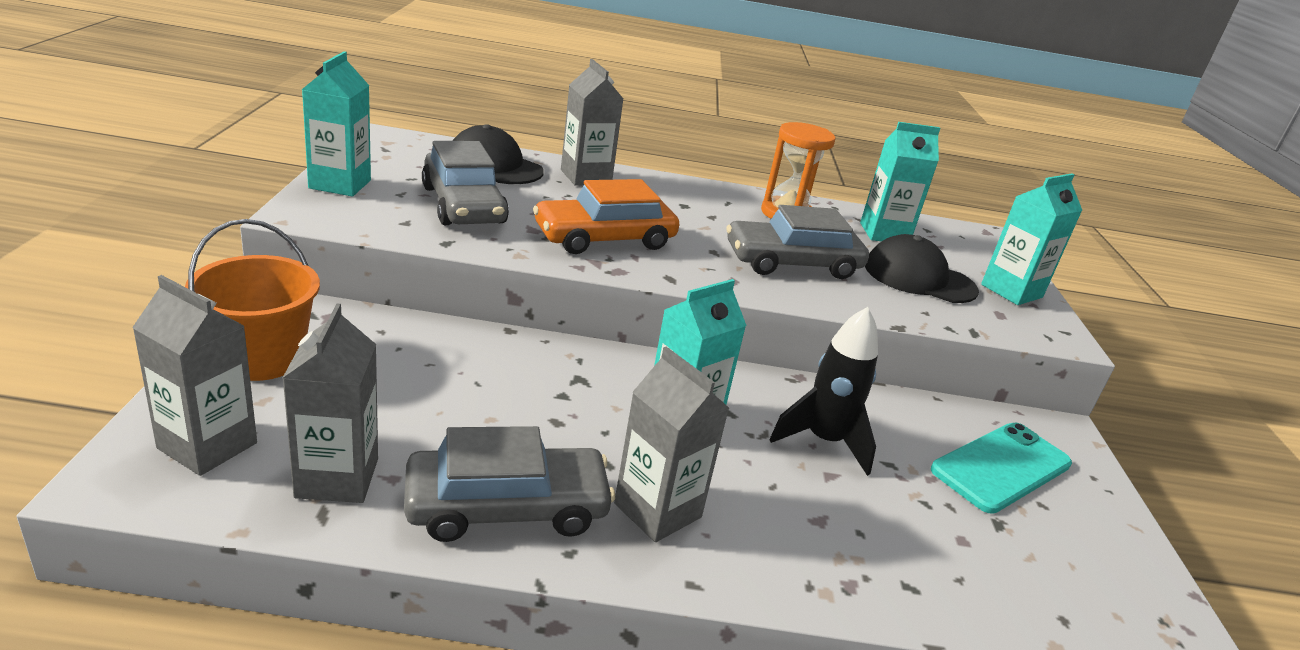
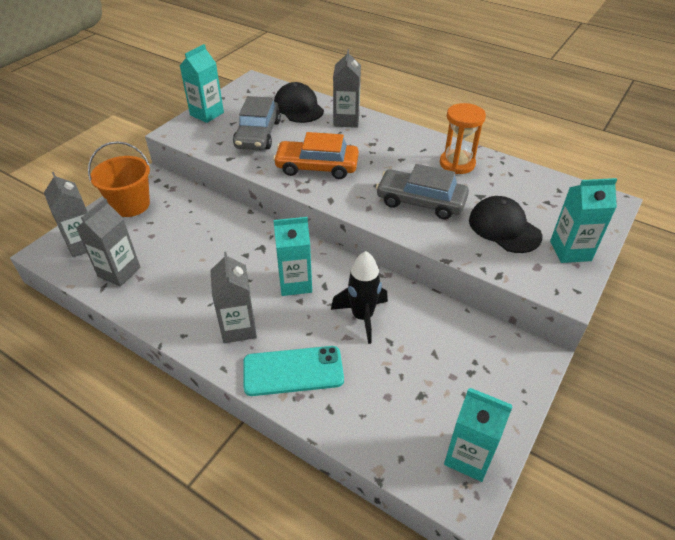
camera: 35 degrees right, 15 degrees up
grey car [404,426,615,542] -> none
turquoise carton [860,122,940,241] -> turquoise carton moved to [444,388,512,482]
turquoise phone [931,423,1072,514] -> turquoise phone moved to [243,346,344,396]

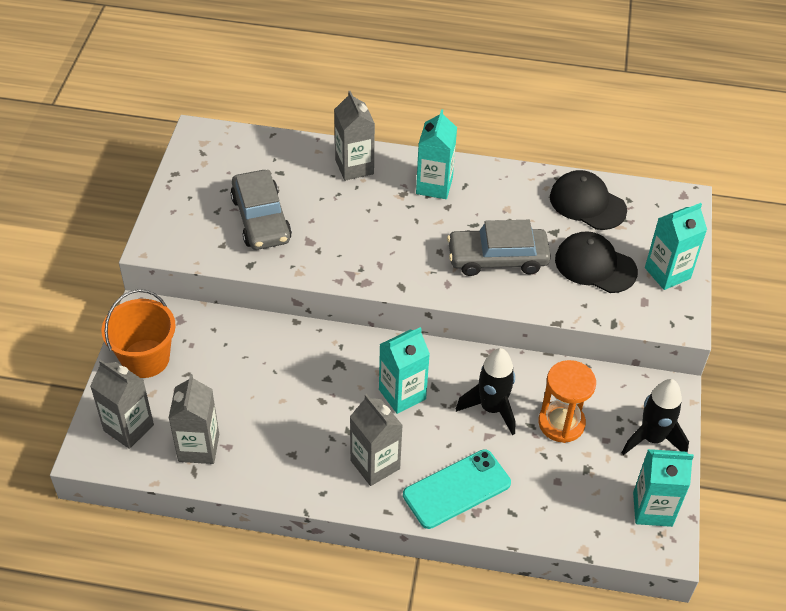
camera: 25 degrees left, 5 degrees up
turquoise carton [180,44,224,123] -> turquoise carton moved to [416,109,457,199]
orange car [273,132,359,179] -> none
black cap [274,82,324,123] -> black cap moved to [550,170,627,230]
orange hourglass [440,103,486,174] -> orange hourglass moved to [538,360,596,443]
none -> black rocket [622,379,689,455]

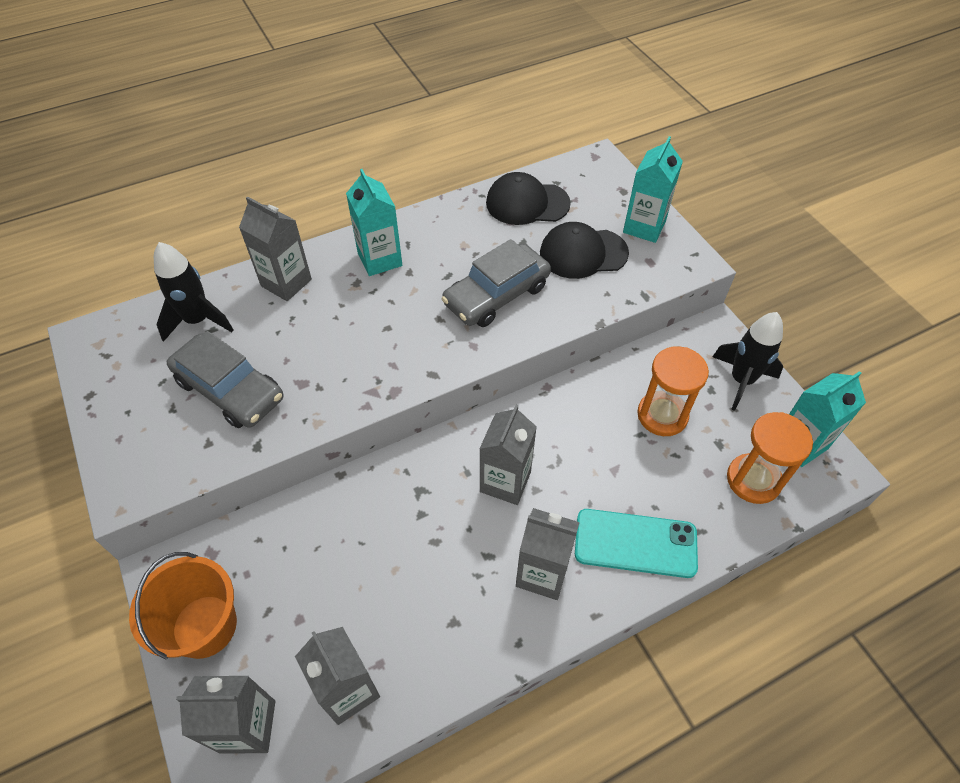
camera: 35 degrees left, 5 degrees up
turquoise carton [379,327,430,414] -> grey carton [480,405,537,505]
turquoise phone [403,449,511,529] -> turquoise phone turned 75 degrees clockwise [575,509,698,578]
black rocket [456,348,516,435] -> black rocket moved to [154,242,233,342]
none -> orange hourglass [727,412,813,504]

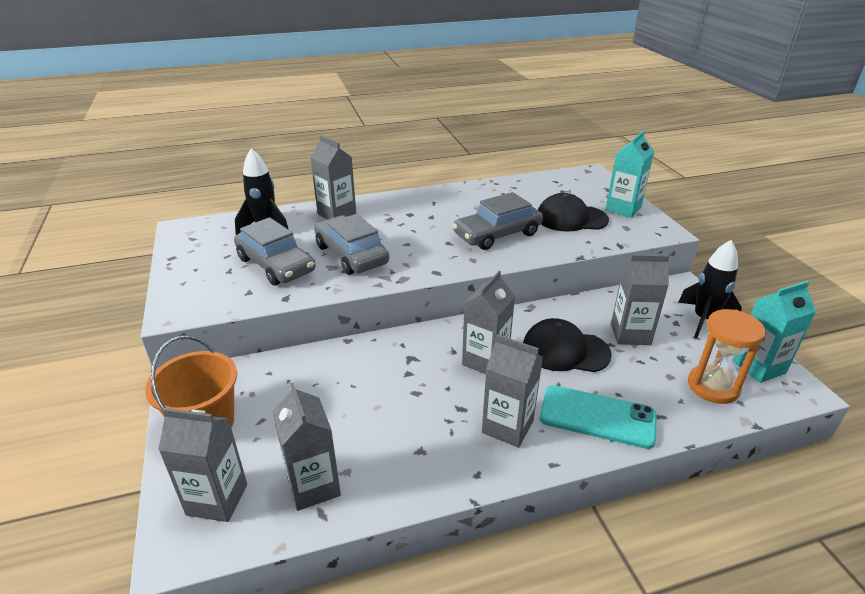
camera: 10 degrees right, 20 degrees down
turquoise carton [346,169,402,276] -> none
black cap [486,172,571,225] -> black cap moved to [523,318,612,372]
orange hourglass [637,346,709,436] -> grey carton [611,254,669,345]
none -> grey car [314,214,389,275]

